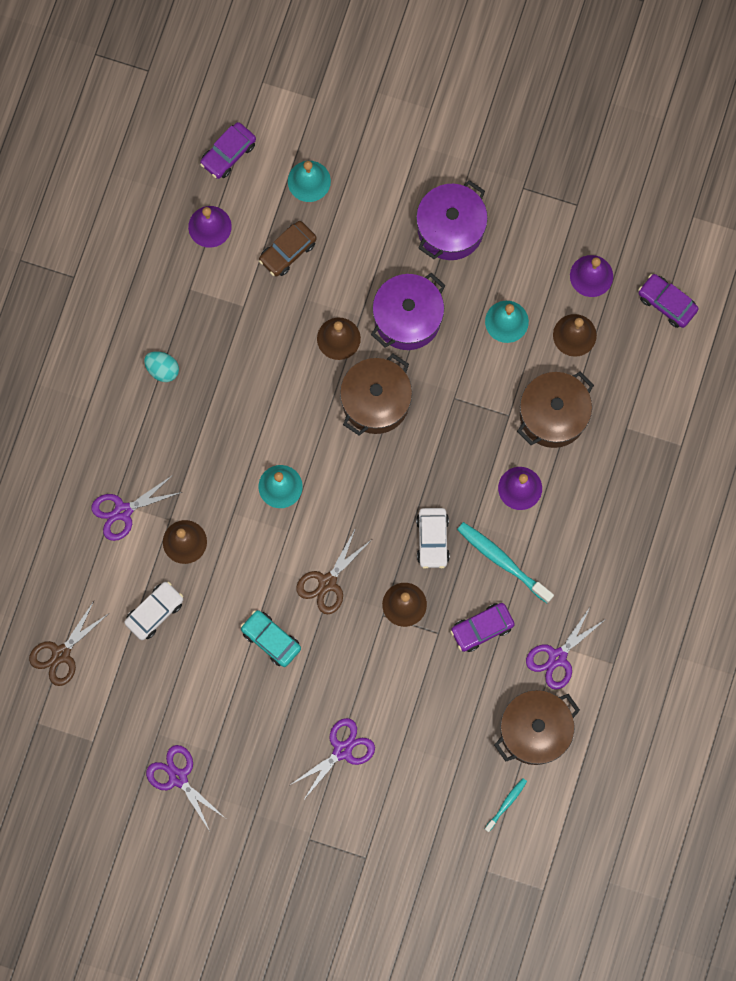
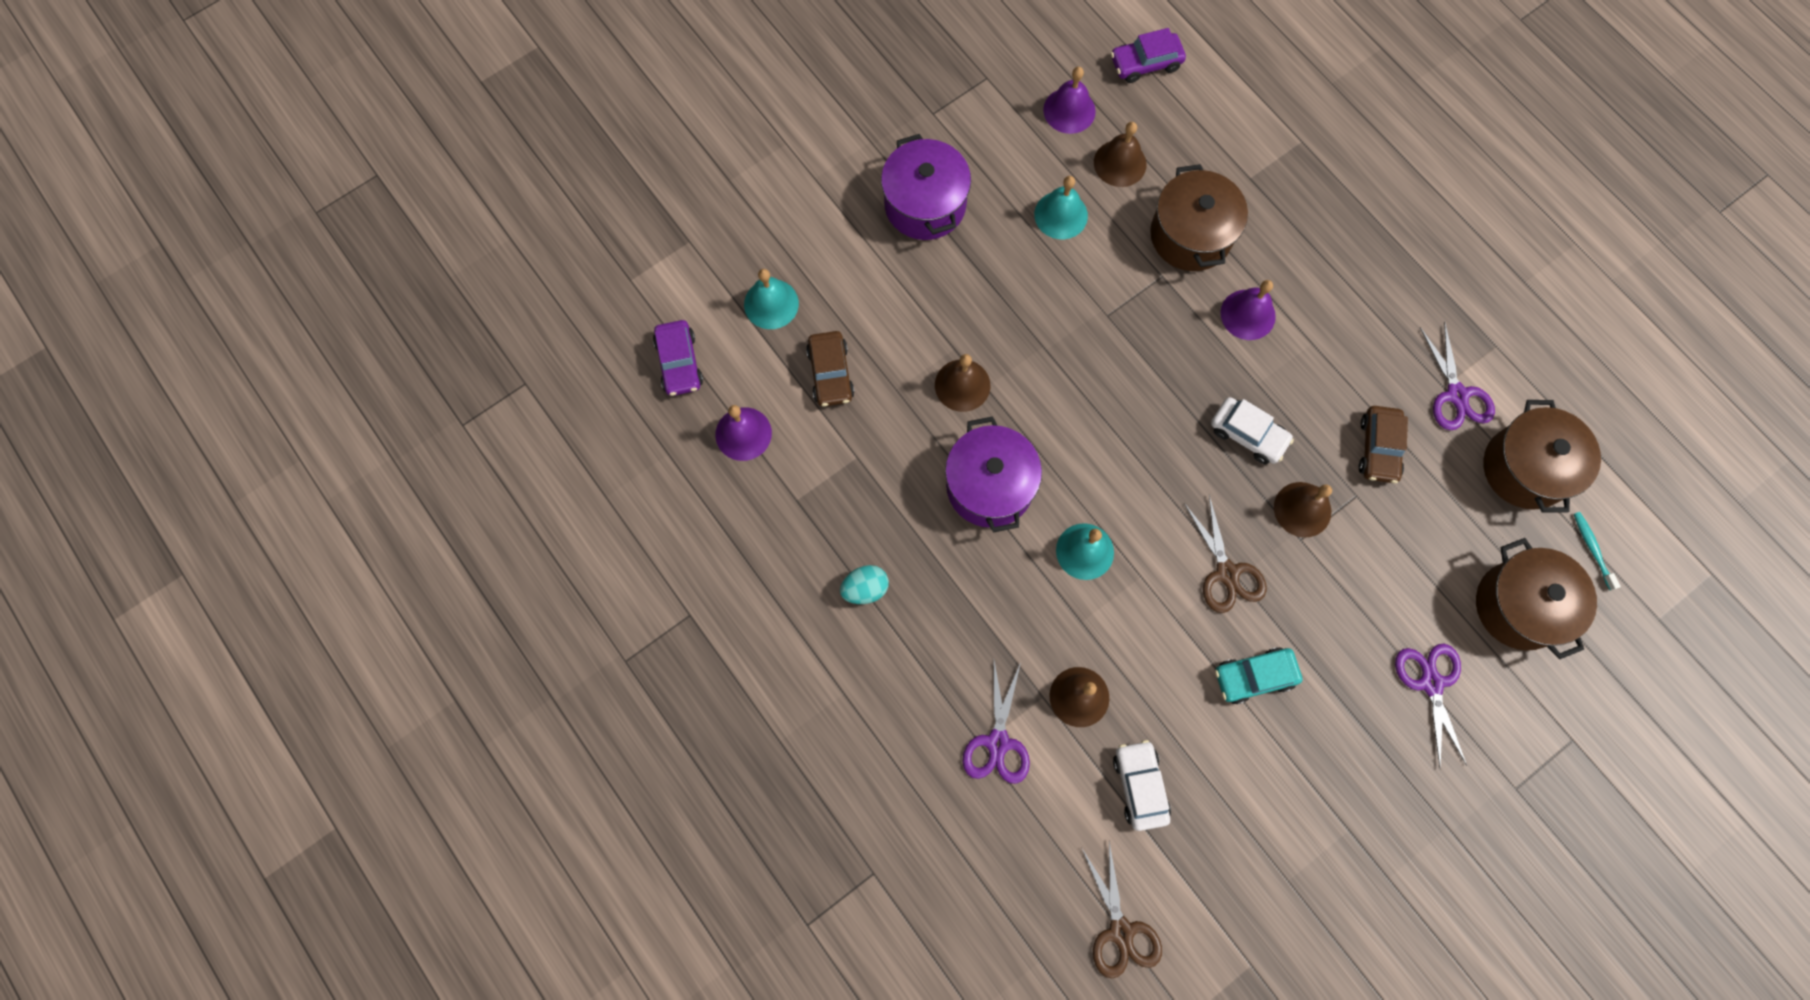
camera: 55 degrees left, 5 degrees down
purple scissors [146,745,225,831] -> none
brown pot [340,354,412,436] -> brown pot moved to [1476,538,1597,659]
purple pot [371,273,446,350] -> purple pot moved to [945,416,1042,533]
purple car [450,603,515,652] -> brown car [1359,406,1408,483]
turquoise toothbrush [457,522,554,603] -> none

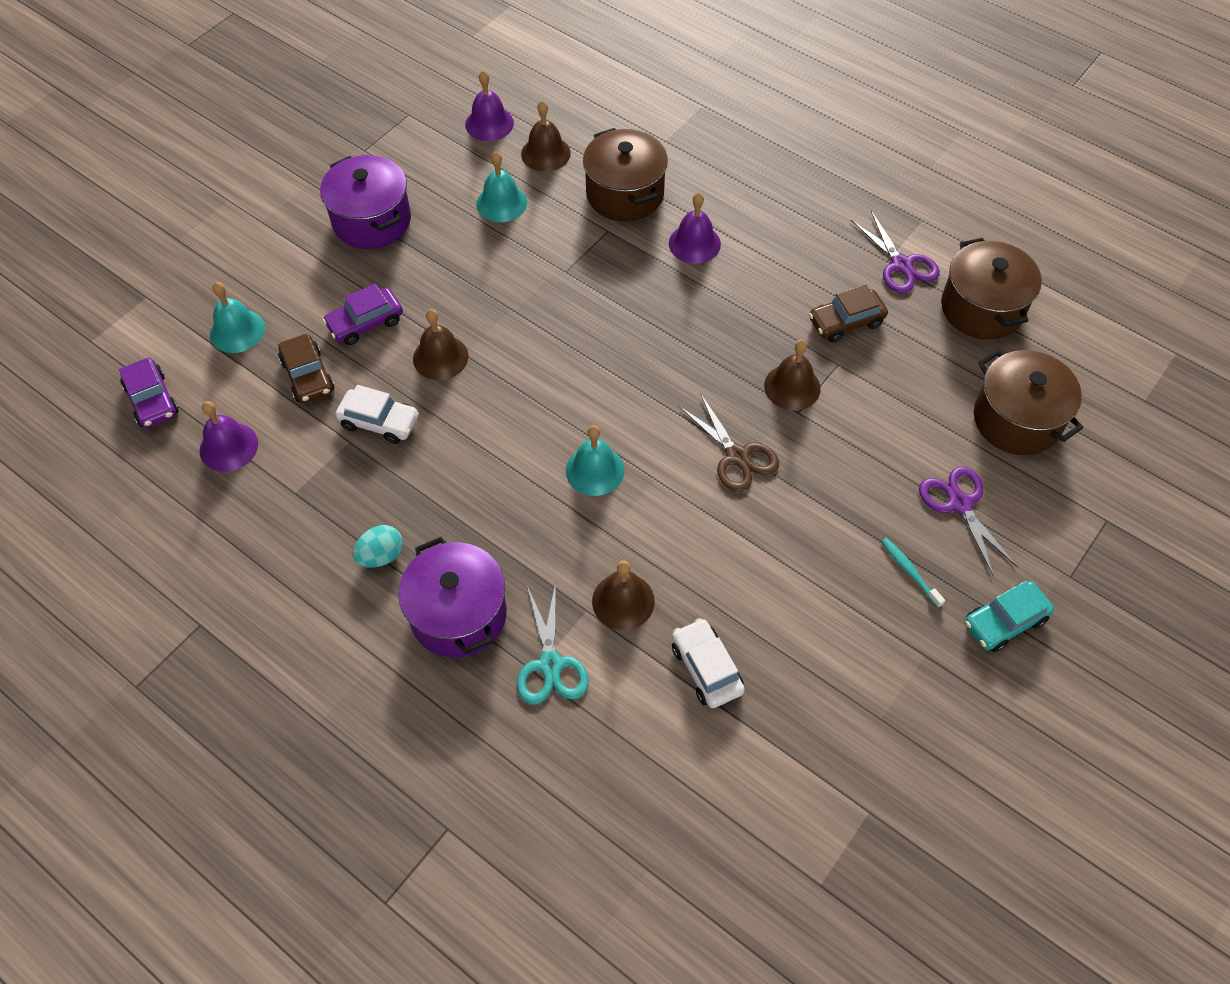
camera: 15 degrees left, 15 degrees down
purple pot [945,416,1042,533] -> purple pot moved to [398,537,507,658]
purple scissors [962,661,1030,784] -> turquoise scissors [517,582,589,704]
brown scissors [1081,842,1162,978] -> none
purple car [1111,28,1186,83] -> purple car moved to [323,284,403,345]
white car [1211,397,1294,464] -> white car moved to [335,385,419,444]
turquoise car [1215,647,1303,704] -> turquoise car moved to [965,581,1054,652]
brown car [1359,406,1408,483] -> brown car turned 75 degrees clockwise [809,284,888,342]
turquoise toothbrush [1574,512,1621,590] -> turquoise toothbrush moved to [881,538,945,608]

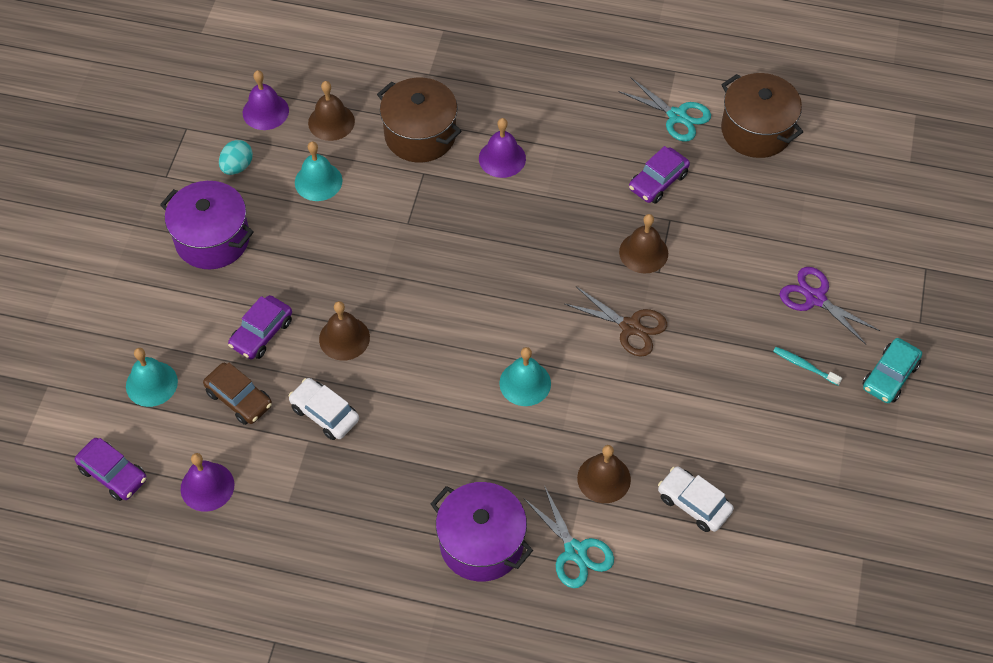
camera: 25 degrees left, 0 degrees up
white car [335,385,419,444] -> white car turned 135 degrees counterclockwise [288,378,359,440]
turquoise egg [353,525,403,568] -> turquoise egg moved to [219,140,253,175]
brown car [809,284,888,342] -> purple car [629,146,690,204]
purple scissors [851,211,940,293] -> turquoise scissors [618,78,711,141]
brown pot [974,350,1083,455] -> none

